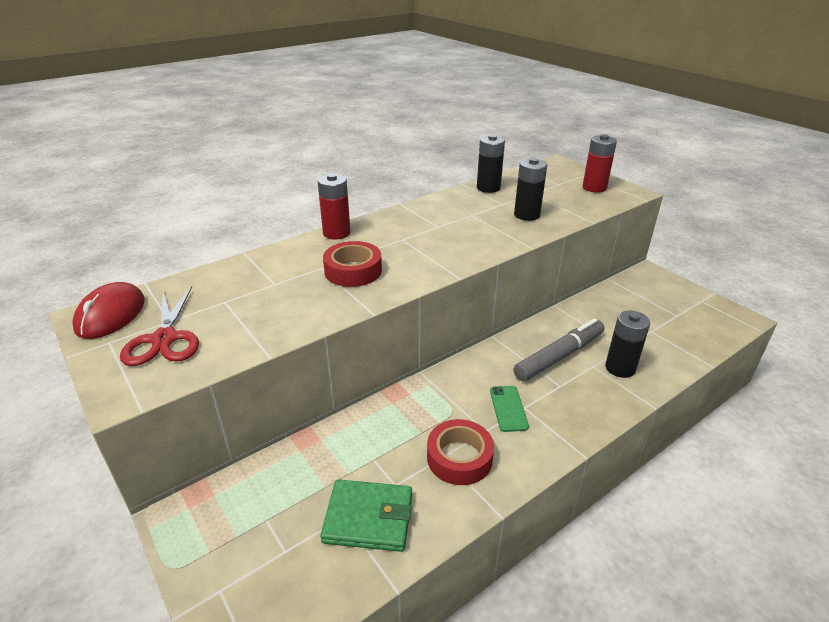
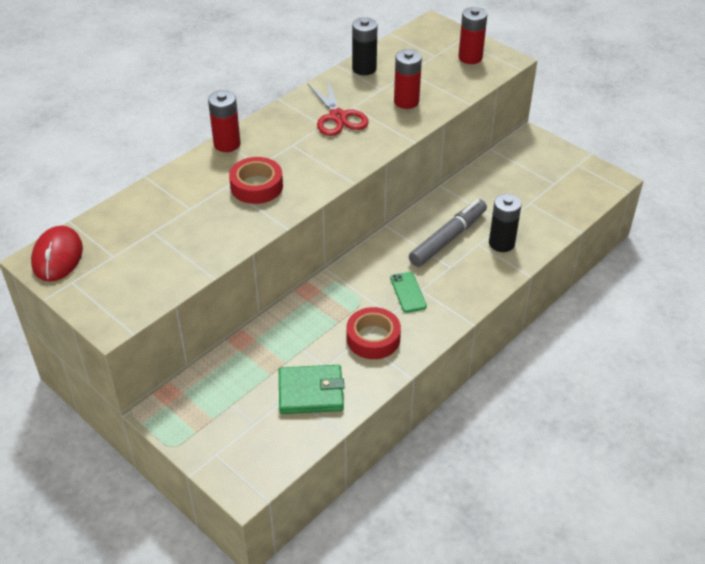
camera: 10 degrees left, 10 degrees up
red scissors [120,286,199,366] -> red scissors moved to [307,80,369,136]
black battery [514,158,547,221] -> red battery [394,49,422,109]

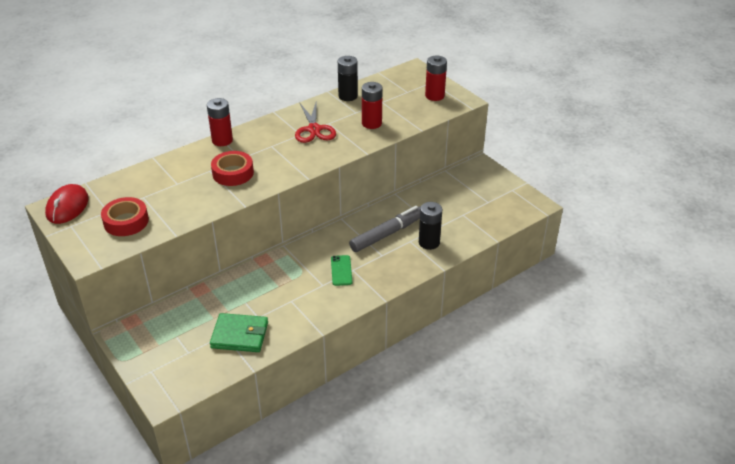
camera: 10 degrees right, 5 degrees down
red tape [346,307,401,359] -> red tape moved to [101,197,149,236]

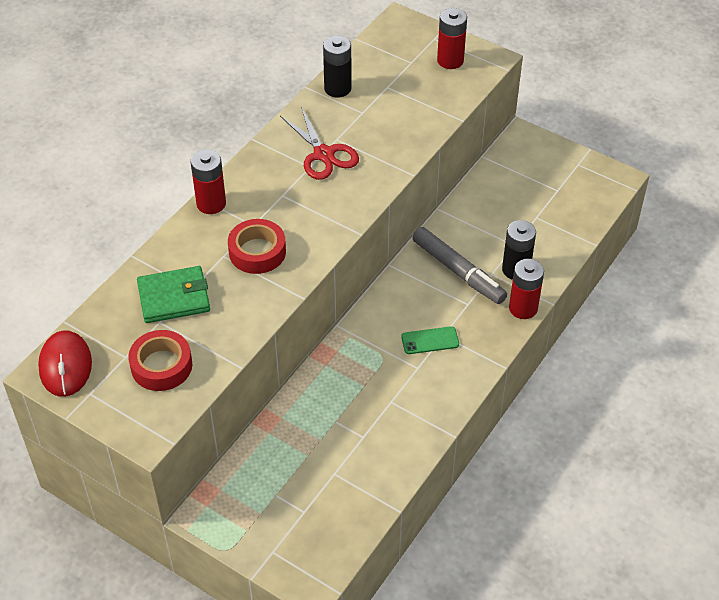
camera: 20 degrees left, 10 degrees up
green wallet [210,313,268,352] -> green wallet moved to [137,266,210,323]
green phone [331,255,353,286] -> green phone turned 75 degrees counterclockwise [401,326,459,354]
grey marker [349,206,420,252] -> grey marker turned 105 degrees clockwise [413,227,507,304]
red battery [362,82,383,129] -> red battery moved to [509,259,544,319]

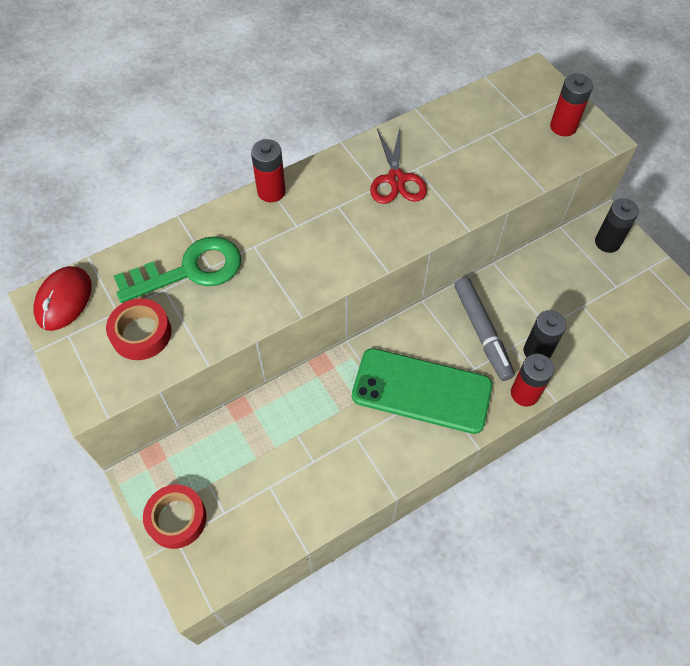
camera: 25 degrees right, 10 degrees up
green wallet [137,266,210,323] -> green key [114,236,241,303]
red tape [228,219,286,274] -> red tape moved to [143,485,207,549]
black battery [323,36,352,98] -> black battery moved to [595,198,639,253]
green phone [401,326,459,354] -> green phone [352,348,492,434], size x2.46

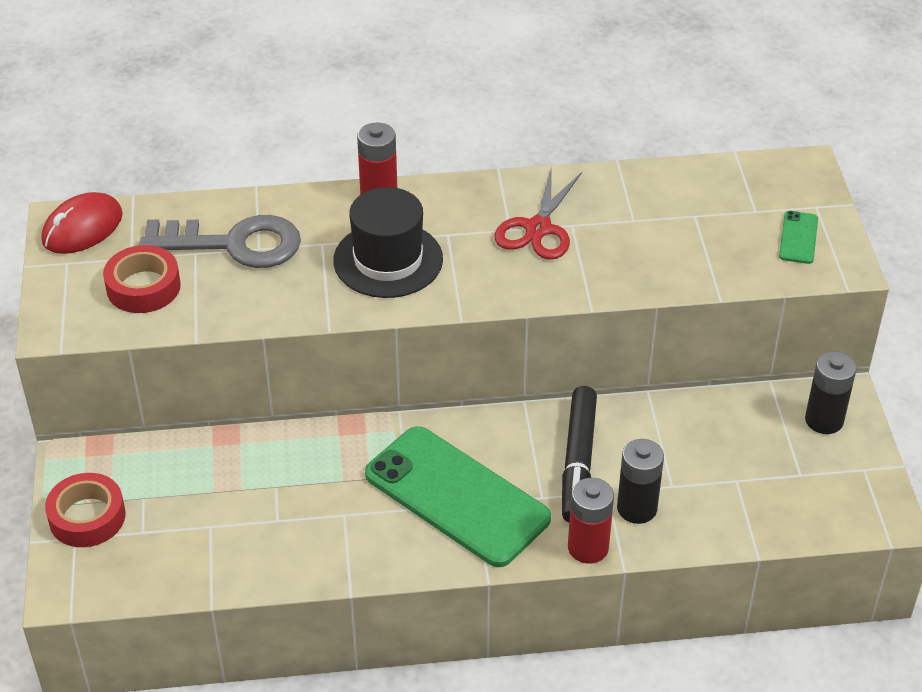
camera: 25 degrees right, 15 degrees down
green key [114,236,241,303] -> grey key [139,215,301,268]
grey marker [455,277,515,381] -> black marker [562,386,597,522]
red battery [550,74,593,136] -> green phone [779,211,818,264]
none -> black hat [333,187,443,298]

